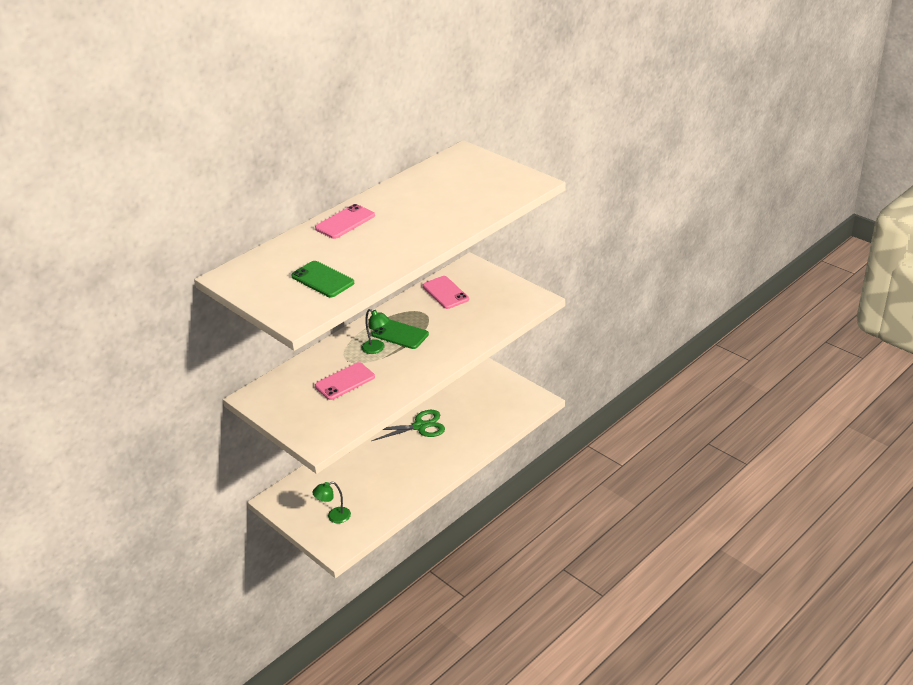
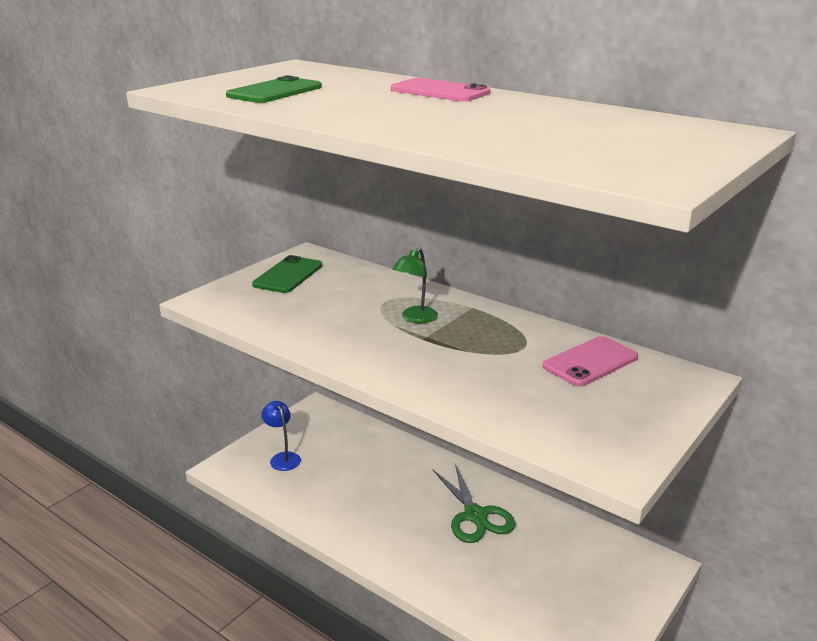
camera: 80 degrees right, 10 degrees down
green lamp [312,482,351,523] -> blue lamp [261,401,301,471]
pink phone [315,362,375,400] -> none
green phone [372,319,429,349] -> green phone moved to [252,255,322,293]

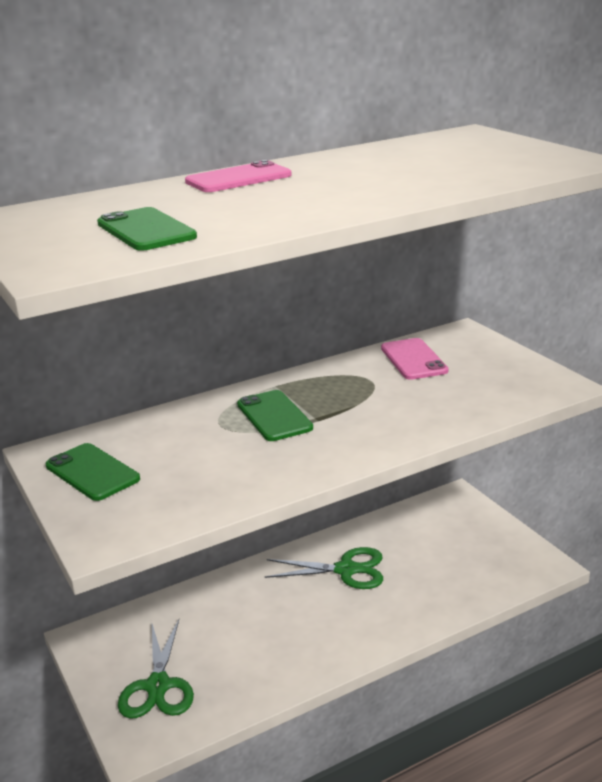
camera: 65 degrees left, 0 degrees up
blue lamp [261,401,301,471] -> green scissors [118,619,194,719]
green lamp [393,247,438,323] -> green phone [237,390,313,441]

